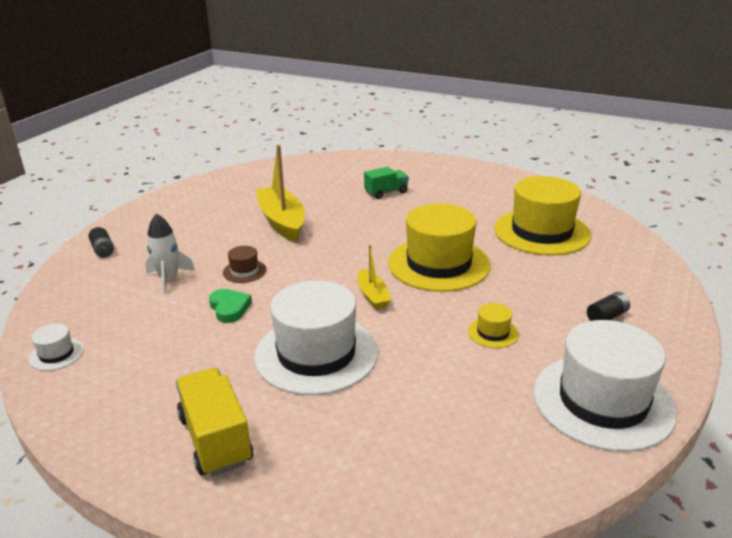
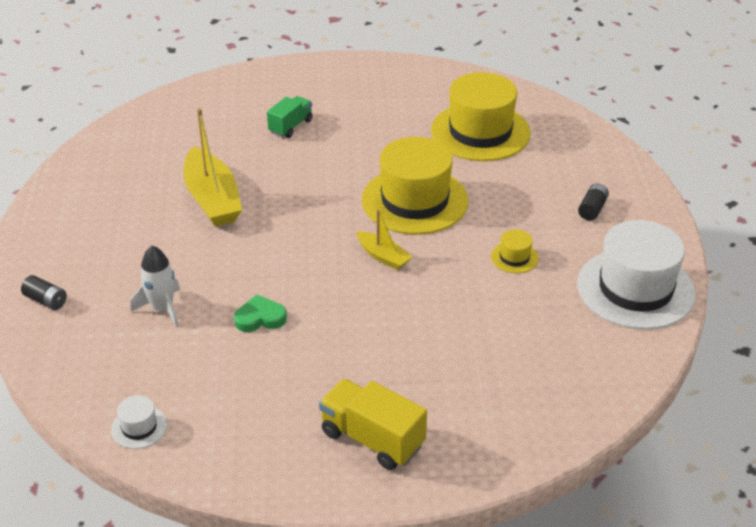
camera: 30 degrees left, 10 degrees up
green heart [209,289,252,323] -> green heart turned 45 degrees counterclockwise [234,295,287,332]
brown hat [223,246,266,283] -> none
white hat [254,280,378,395] -> none
yellow boat [256,144,305,242] -> yellow boat turned 150 degrees counterclockwise [184,108,242,227]

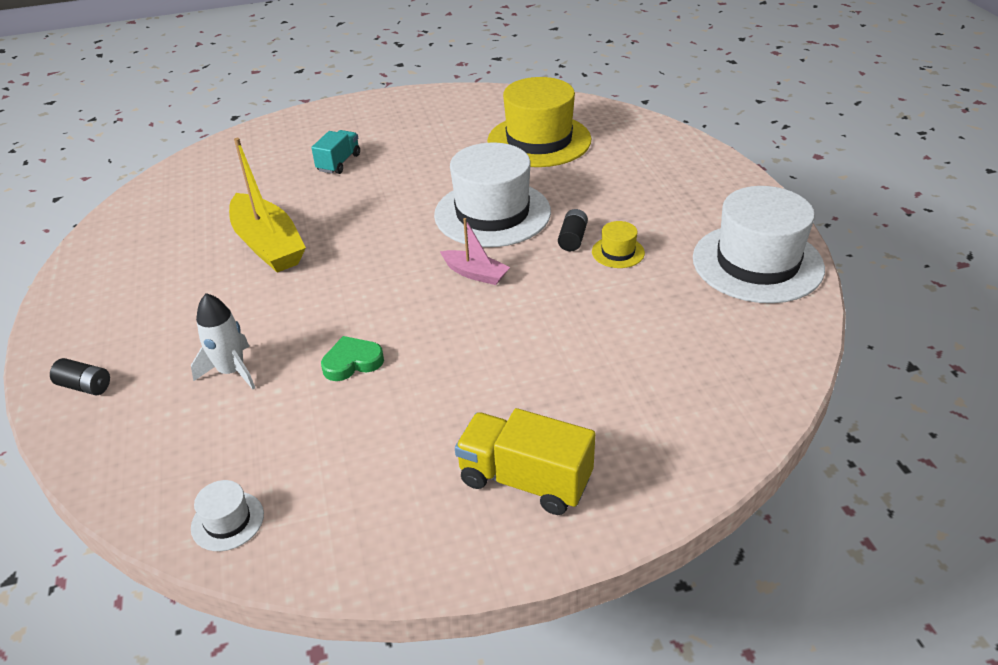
camera: 10 degrees left, 0 degrees up
green truck [267,96,313,138] -> turquoise truck [311,130,360,174]
yellow boat [357,209,412,270] -> pink boat [440,218,510,285]
yellow hat [362,137,469,235] -> white hat [434,143,551,247]
black battery [578,183,609,221] -> black battery moved to [558,209,588,251]

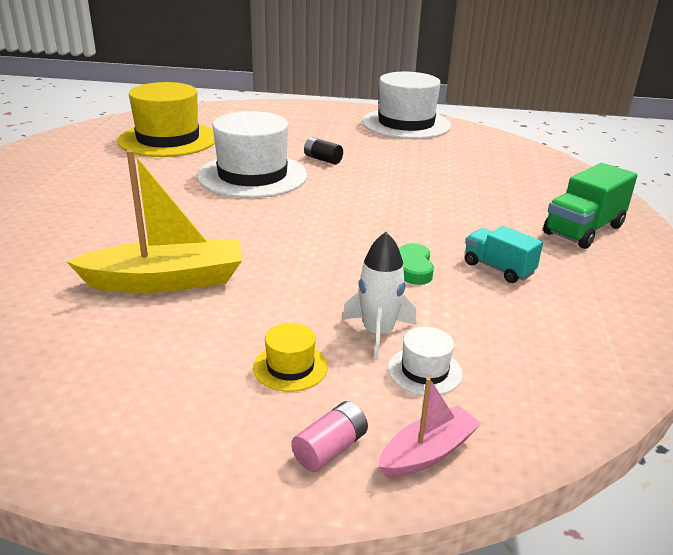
camera: 70 degrees left, 10 degrees down
black battery [50,358,110,395] -> pink battery [291,401,368,472]
white hat [191,480,264,551] -> white hat moved to [388,327,463,395]
turquoise truck [311,130,360,174] -> turquoise truck moved to [465,226,543,283]
pink boat [440,218,510,285] -> pink boat moved to [378,377,482,478]
yellow truck [455,408,595,515] -> green truck [543,163,637,249]
yellow hat [592,221,645,268] -> yellow hat moved to [253,323,328,392]

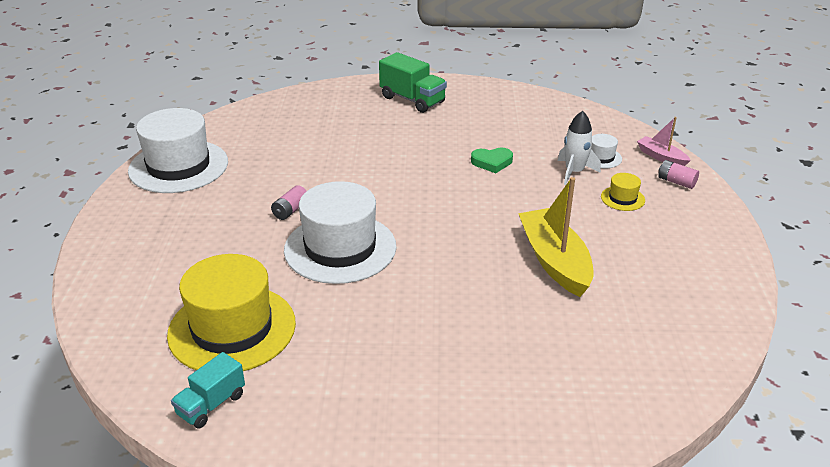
camera: 95 degrees left, 5 degrees up
black battery [304,137,343,164] -> pink battery [271,185,307,220]
turquoise truck [465,226,543,283] -> turquoise truck moved to [171,352,245,429]

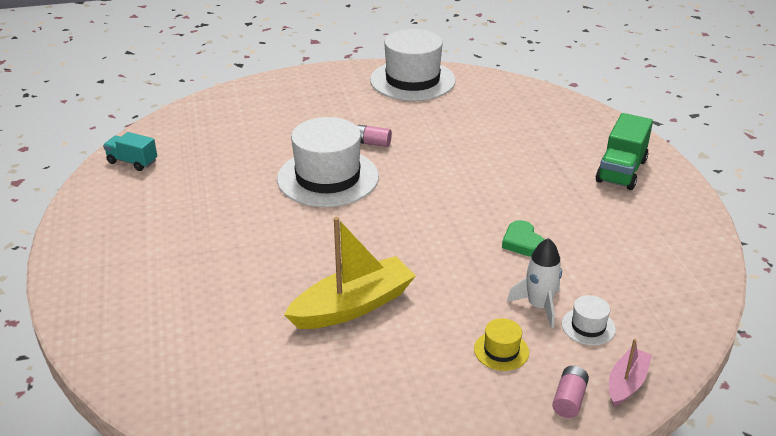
camera: 75 degrees right, 0 degrees up
yellow hat [167,254,296,371] -> none

